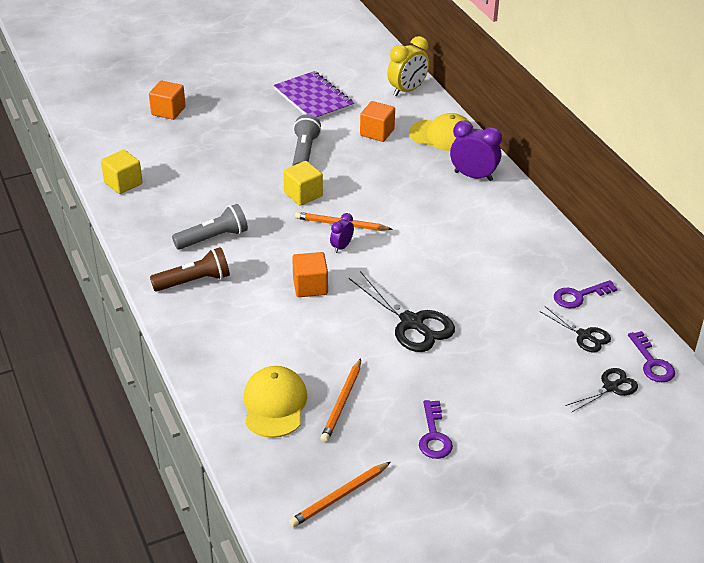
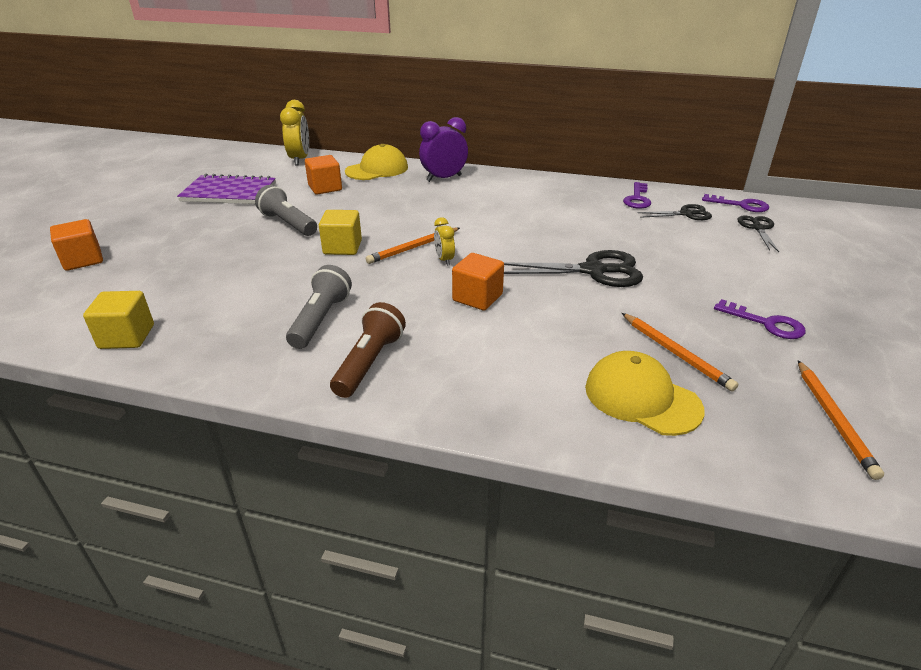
camera: 50 degrees left, 5 degrees down
purple clock [330,213,354,253] -> yellow clock [434,217,455,266]

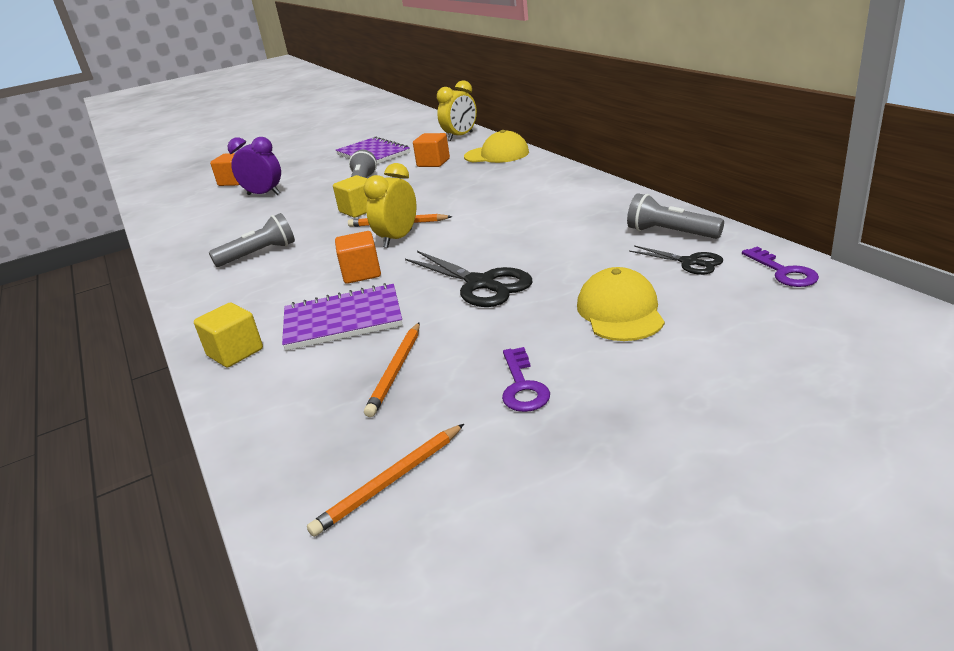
camera: 50 degrees right, 5 degrees down
yellow cube [83,291,154,349] -> yellow cube moved to [194,303,263,368]
brown flashlight [330,302,406,398] -> none
purple clock [419,117,468,182] -> purple clock moved to [227,137,281,195]
yellow clock [434,217,455,266] -> yellow clock [364,163,416,248], size x1.80
yellow cap [585,351,705,436] -> yellow cap moved to [577,267,665,341]
purple key [623,182,651,209] -> grey flashlight [627,193,724,239]
black scissors [737,215,779,252] -> none
none -> purple notebook [282,283,403,351]

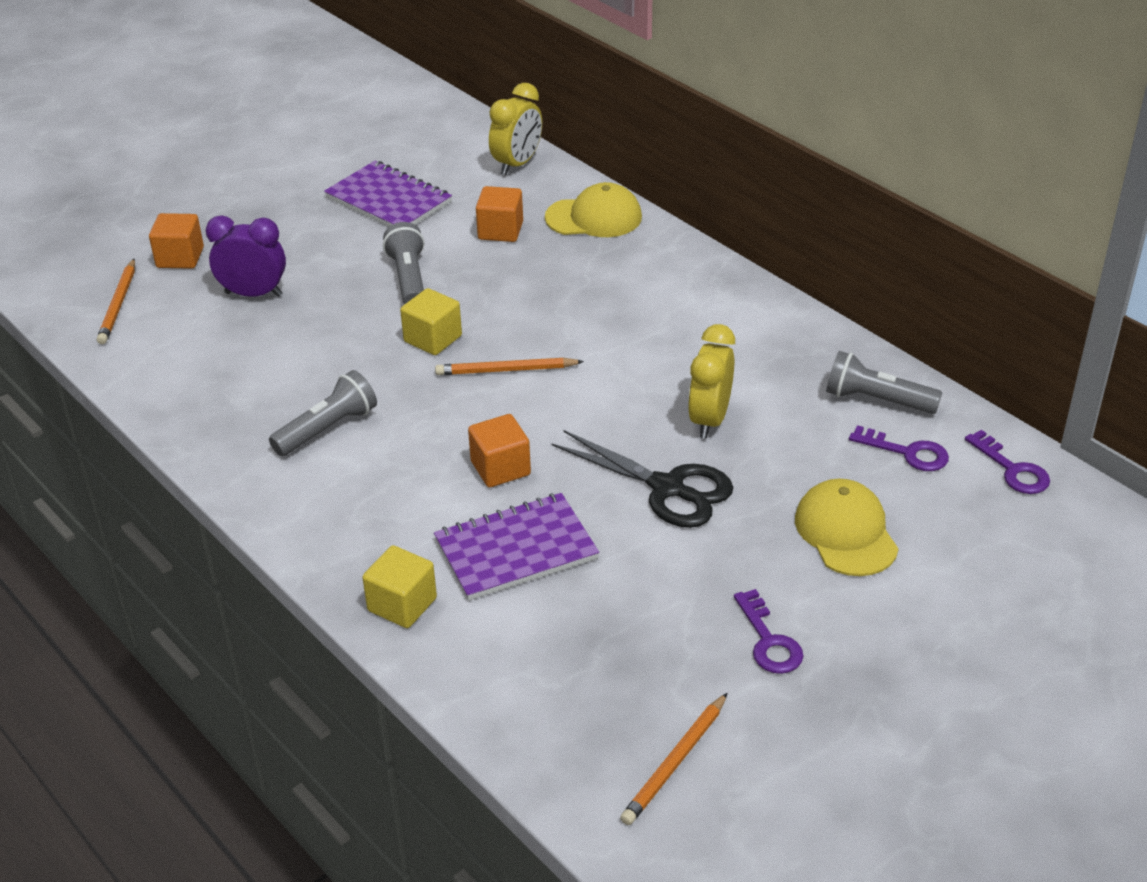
camera: 15 degrees left, 10 degrees up
yellow clock [364,163,416,248] -> yellow clock moved to [688,324,735,439]
orange pencil [364,322,420,417] -> orange pencil moved to [97,258,135,344]
black scissors [629,245,723,275] -> purple key [849,425,949,471]

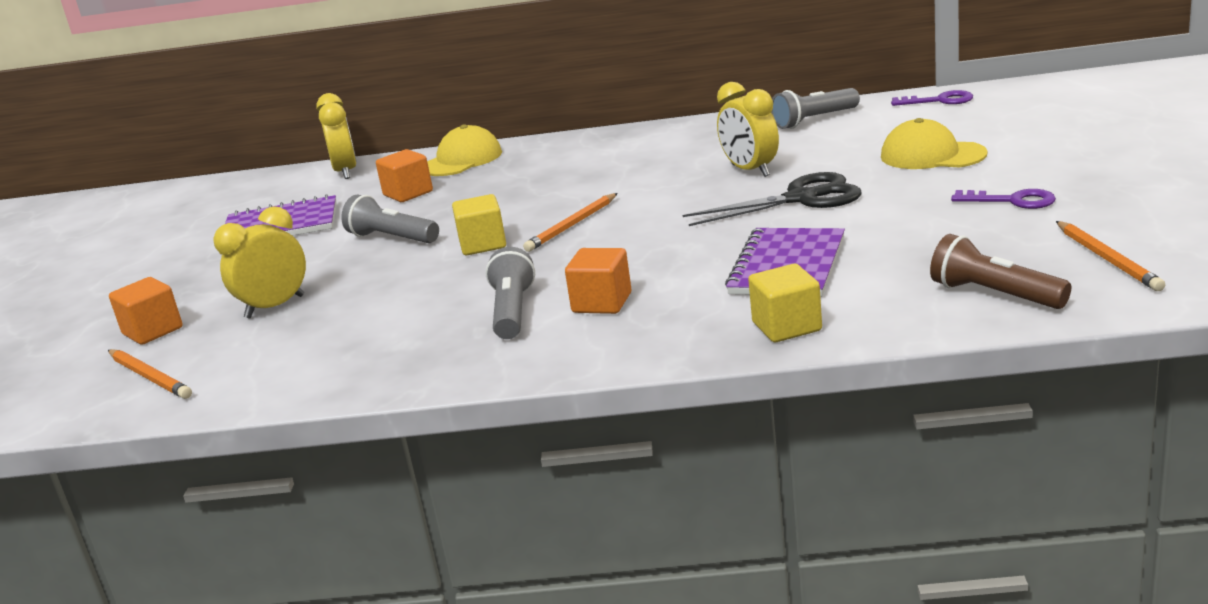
camera: 45 degrees left, 15 degrees down
purple clock [206,216,286,297] -> yellow clock [213,206,306,318]
orange cube [468,414,531,487] -> orange cube moved to [565,248,631,314]
purple key [849,425,949,471] -> none
none -> brown flashlight [930,234,1071,309]

